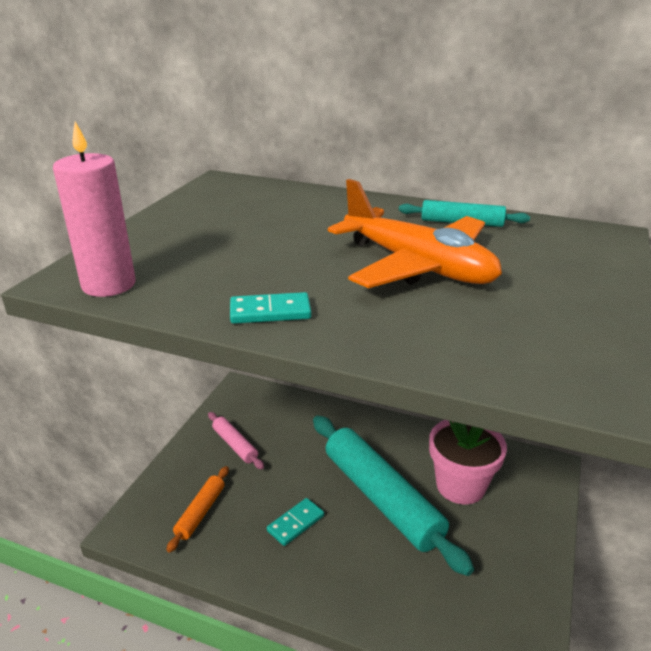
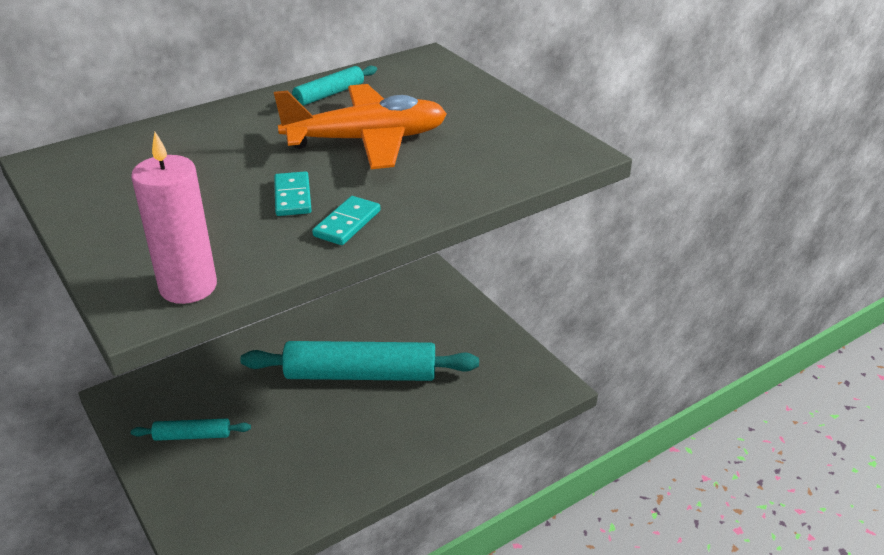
camera: 55 degrees left, 5 degrees up
orange rolling pin [167,466,229,553] -> none
pink rolling pin [208,412,264,469] -> turquoise rolling pin [131,418,251,441]
turquoise domino [267,498,324,546] -> turquoise domino moved to [274,171,312,216]
pink flower pot [429,420,507,505] -> none

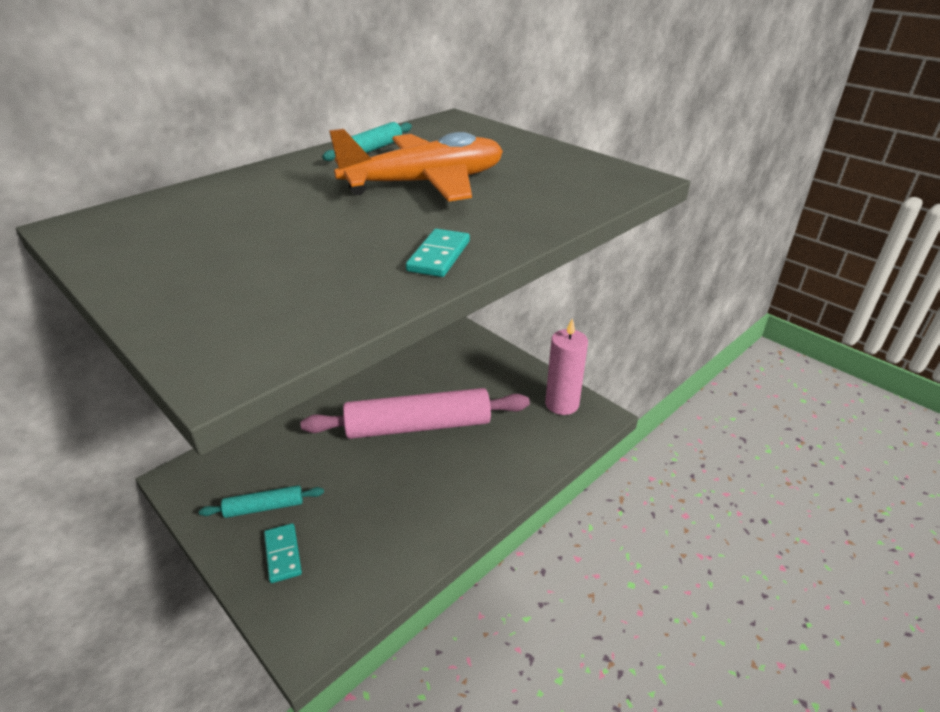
camera: 10 degrees left, 0 degrees up
pink candle [131,132,217,304] -> pink candle moved to [545,318,588,415]
turquoise rolling pin [240,341,479,381] -> pink rolling pin [301,388,530,439]
turquoise domino [274,171,312,216] -> turquoise domino moved to [264,523,302,583]

